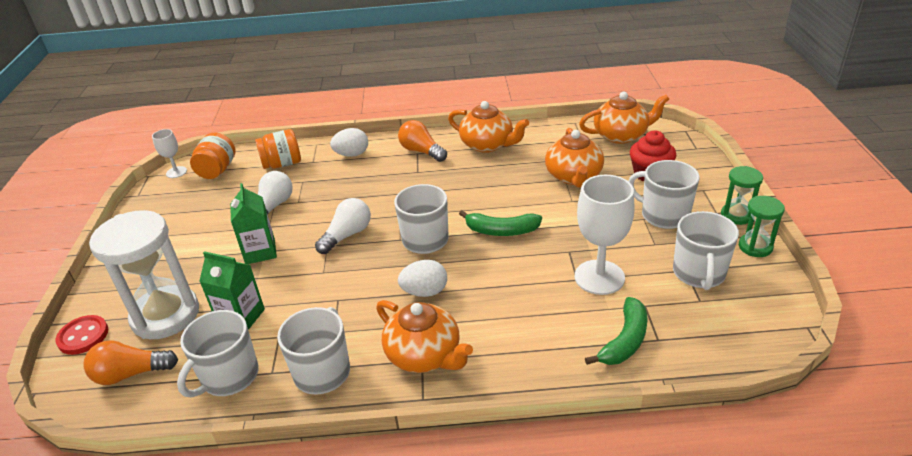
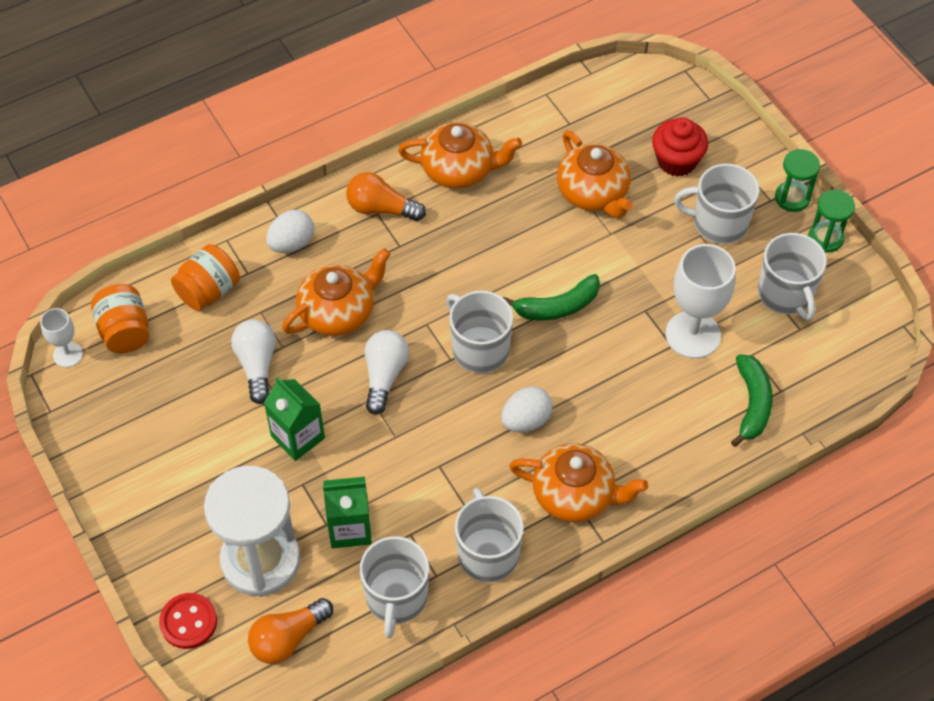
camera: 30 degrees left, 20 degrees up
orange teapot [579,92,669,144] -> orange teapot moved to [282,248,391,336]

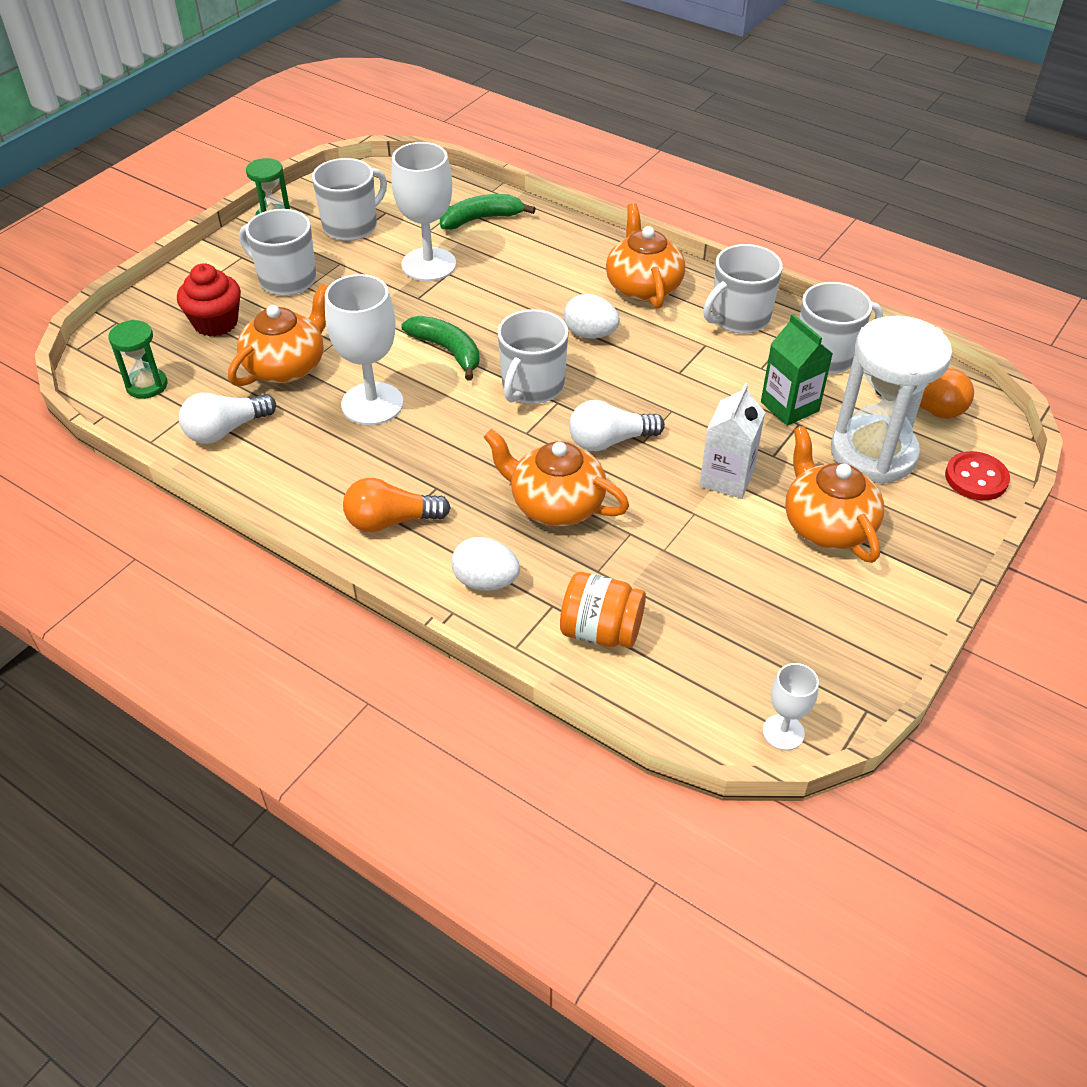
camera: 115 degrees left, 10 degrees down
orange jar [91,284,149,353] -> none
white light bulb [231,320,276,404] -> white light bulb moved to [179,393,276,444]
green carton [264,377,325,461] -> white carton [699,383,765,499]
orange light bulb [346,172,426,221] -> orange light bulb turned 90 degrees clockwise [343,478,451,532]
orange teapot [398,122,522,189] -> orange teapot moved to [785,426,884,563]
white mug [674,164,759,244] -> white mug turned 135 degrees clockwise [239,209,316,296]
green hourglass [775,149,820,212] -> green hourglass moved to [108,320,167,399]
none -> white goblet [325,274,404,425]

